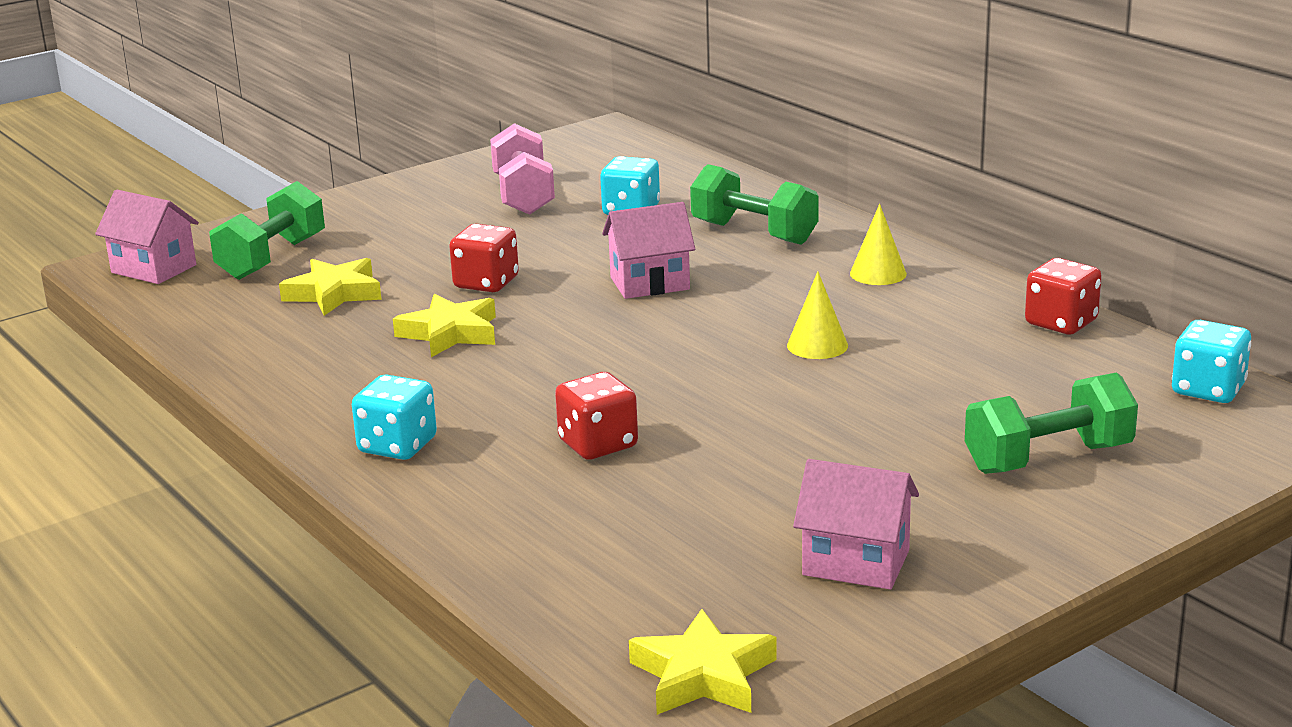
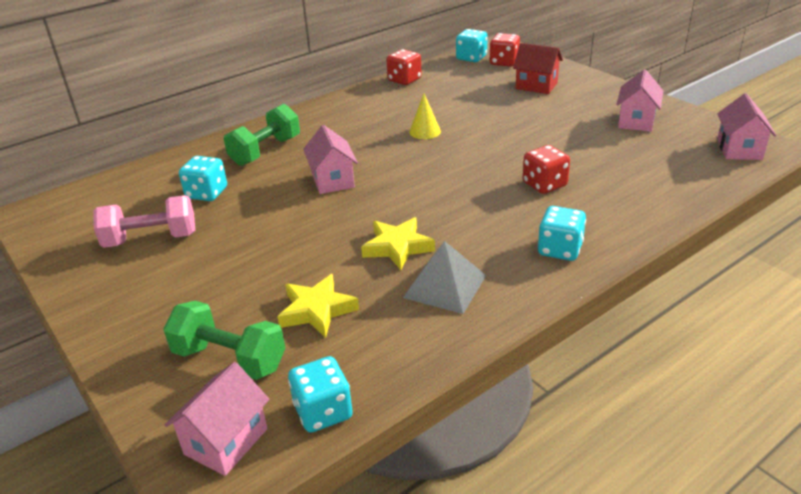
camera: 90 degrees left, 10 degrees up
red dice [449,224,519,292] -> red dice moved to [489,33,520,67]
yellow star [629,609,777,715] -> pink house [717,93,776,160]
yellow cone [850,204,907,285] -> none
green dumbbell [965,372,1138,474] -> red house [513,43,563,94]
none -> turquoise dice [288,356,353,433]
none -> grey pyramid [403,241,486,314]

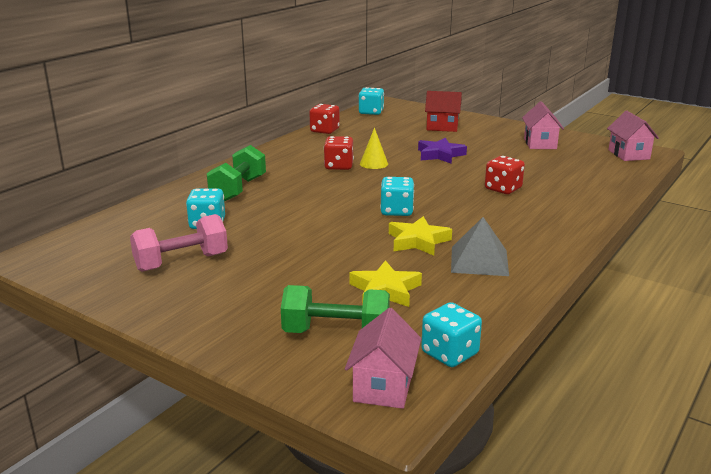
camera: 20 degrees left, 10 degrees down
pink house [303,125,358,194] -> none
red dice [489,33,520,67] -> red dice moved to [324,136,354,170]
turquoise dice [538,206,586,261] -> turquoise dice moved to [380,177,414,216]
none -> purple star [418,138,467,164]

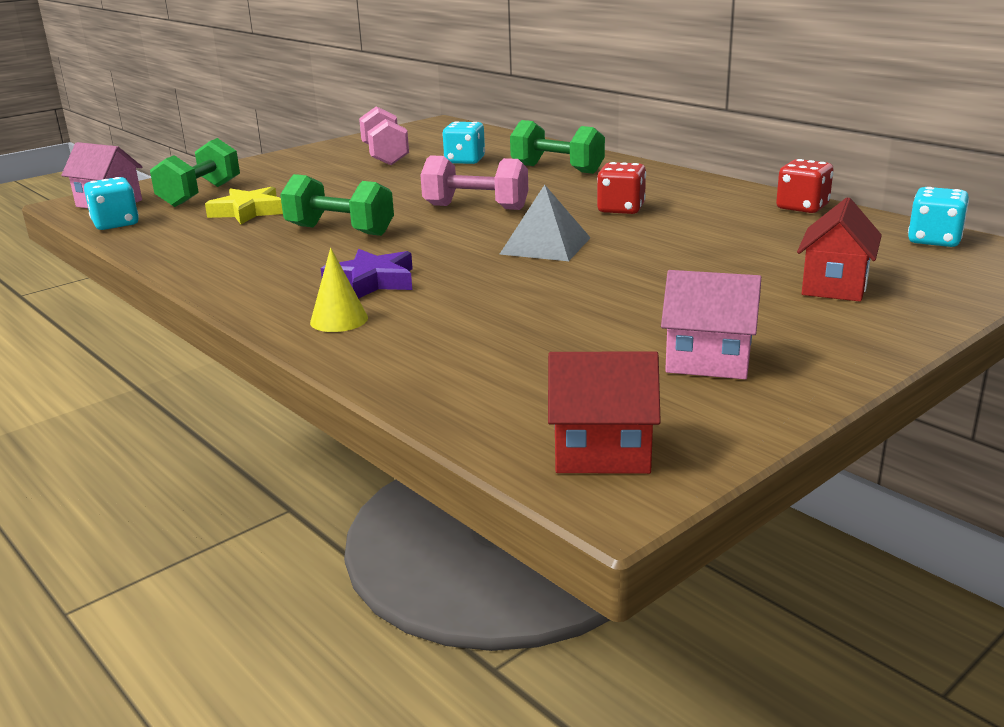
camera: 105 degrees right, 0 degrees up
yellow cone [360,128,388,169] -> yellow cone moved to [310,248,368,332]
turquoise dice [380,177,414,216] -> none
yellow star [389,216,452,256] -> green dumbbell [280,174,394,236]
purple star [418,138,467,164] -> purple star moved to [321,249,413,299]
grey pyramid [451,217,509,276] -> grey pyramid moved to [499,185,591,261]
red dice [485,156,525,194] -> none
pink house [607,111,659,161] -> red house [548,351,661,474]
none -> pink dumbbell [420,155,528,210]

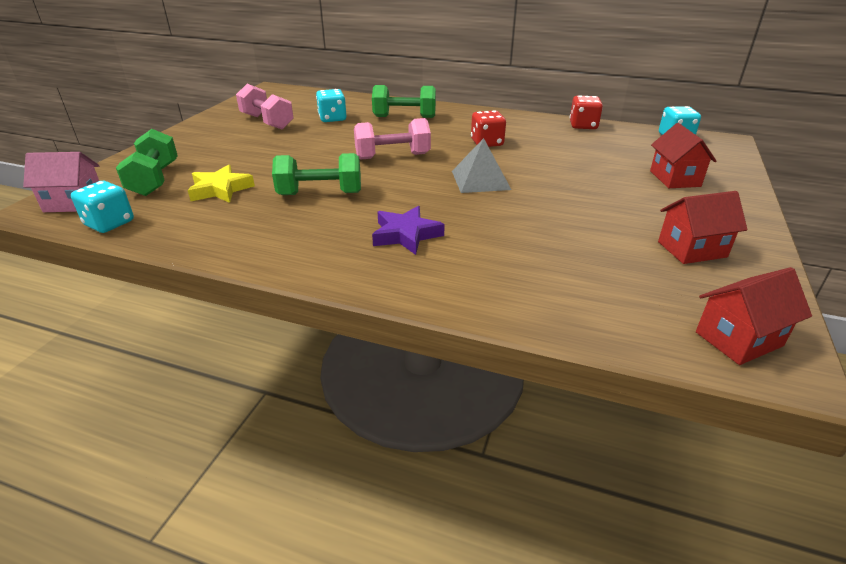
camera: 30 degrees left, 10 degrees up
yellow cone [310,248,368,332] -> none
pink house [661,270,761,379] -> red house [658,191,748,264]

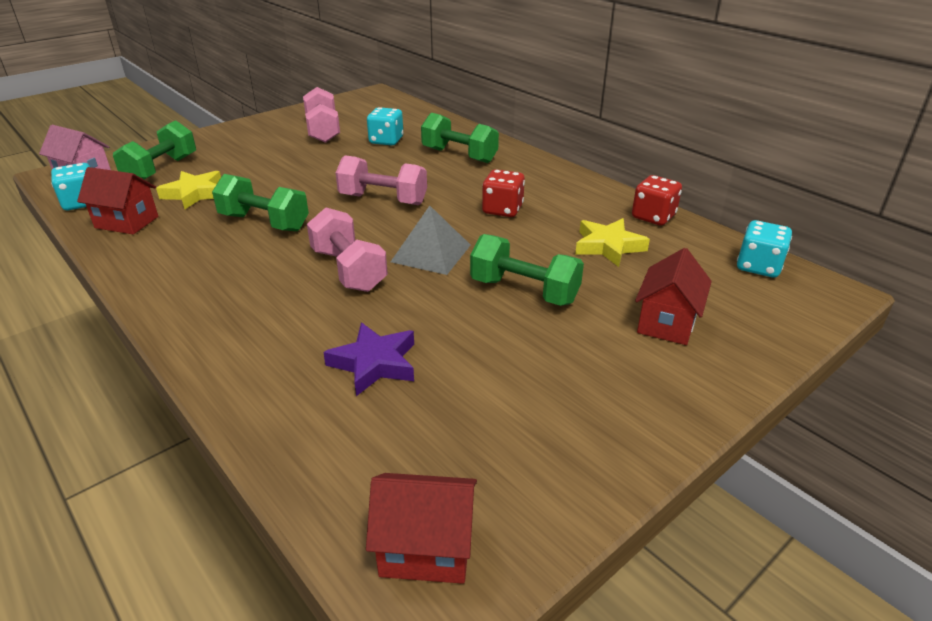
camera: 30 degrees right, 0 degrees up
purple star [372,206,445,255] -> purple star moved to [323,322,414,396]
red house [658,191,748,264] -> red house moved to [77,167,158,234]
none -> pink dumbbell [307,208,388,292]
none -> green dumbbell [470,234,584,306]
none -> yellow star [575,218,650,267]

